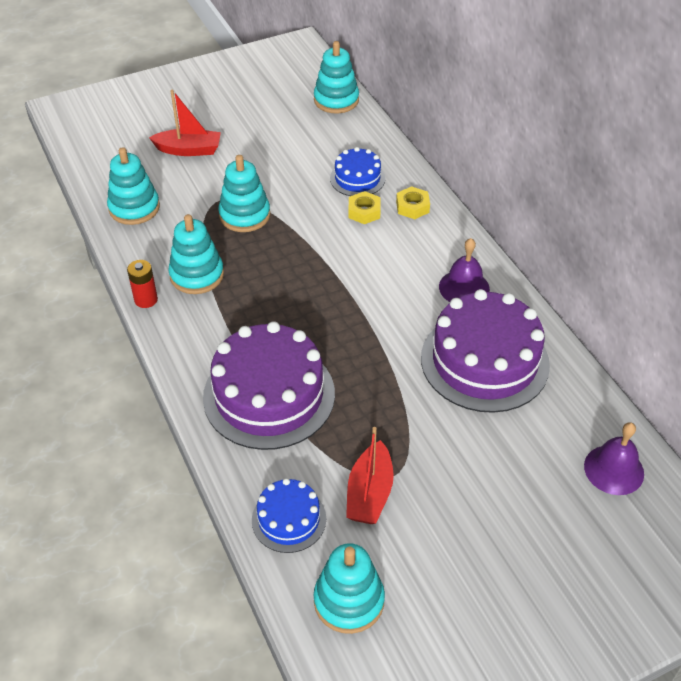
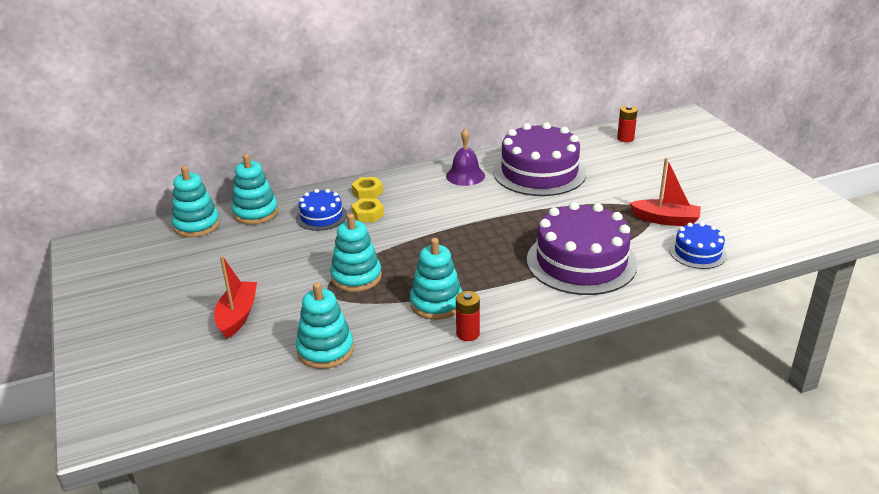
camera: 85 degrees left, 15 degrees down
turquoise stacking toy [313,543,385,634] -> turquoise stacking toy moved to [232,154,278,225]
purple bell [584,422,644,495] -> red battery [617,106,638,142]

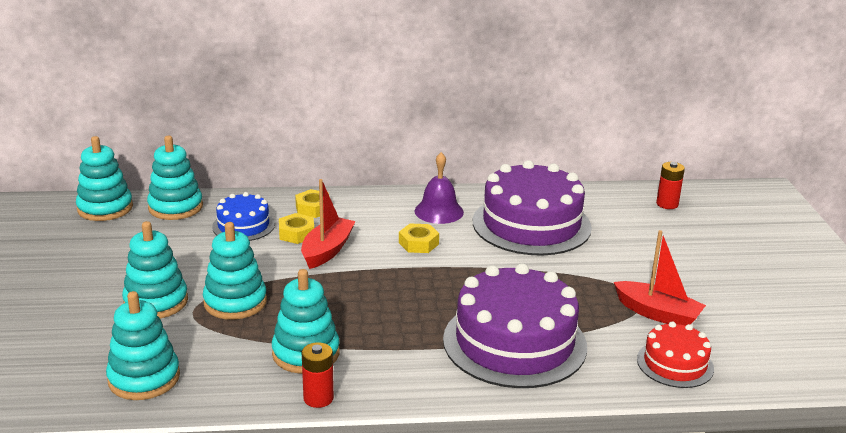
camera: 15 degrees right, 5 degrees down
red boat [214,256,257,339] -> red boat moved to [301,179,356,269]
blue cake [669,222,727,269] -> red cake [637,321,714,388]
none -> turquoise stacking toy [122,221,188,319]
none -> yellow nut [399,224,439,253]

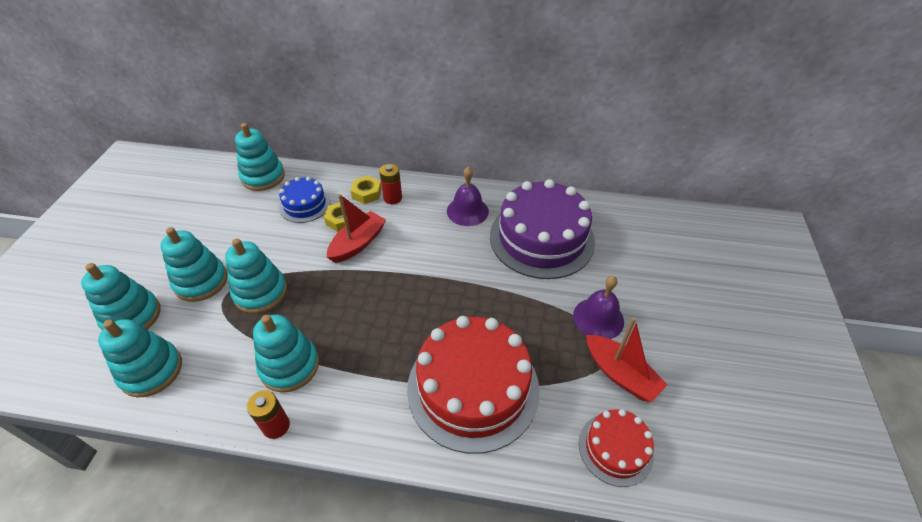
camera: 15 degrees right, 20 degrees up
turquoise stacking toy [76,136,133,221] -> turquoise stacking toy moved to [81,263,160,330]
yellow nut [399,224,439,253] -> none
purple cake [443,263,587,388] -> red cake [407,316,540,454]
red battery [656,162,685,209] -> red battery moved to [379,164,402,204]
none -> purple bell [573,276,624,339]

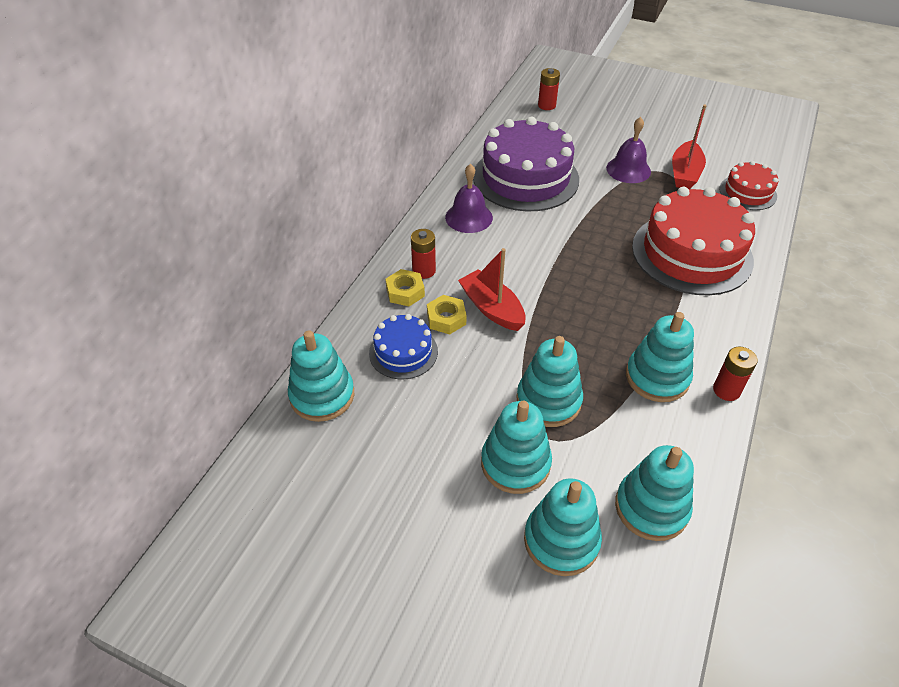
camera: 75 degrees left, 0 degrees up
red boat [586,317,668,402] -> red boat turned 135 degrees clockwise [672,105,707,189]
none -> red battery [538,68,560,110]

